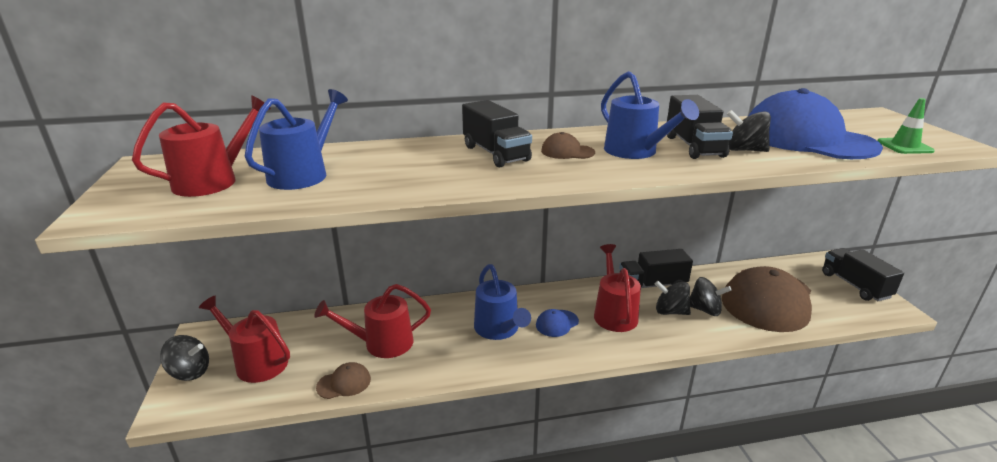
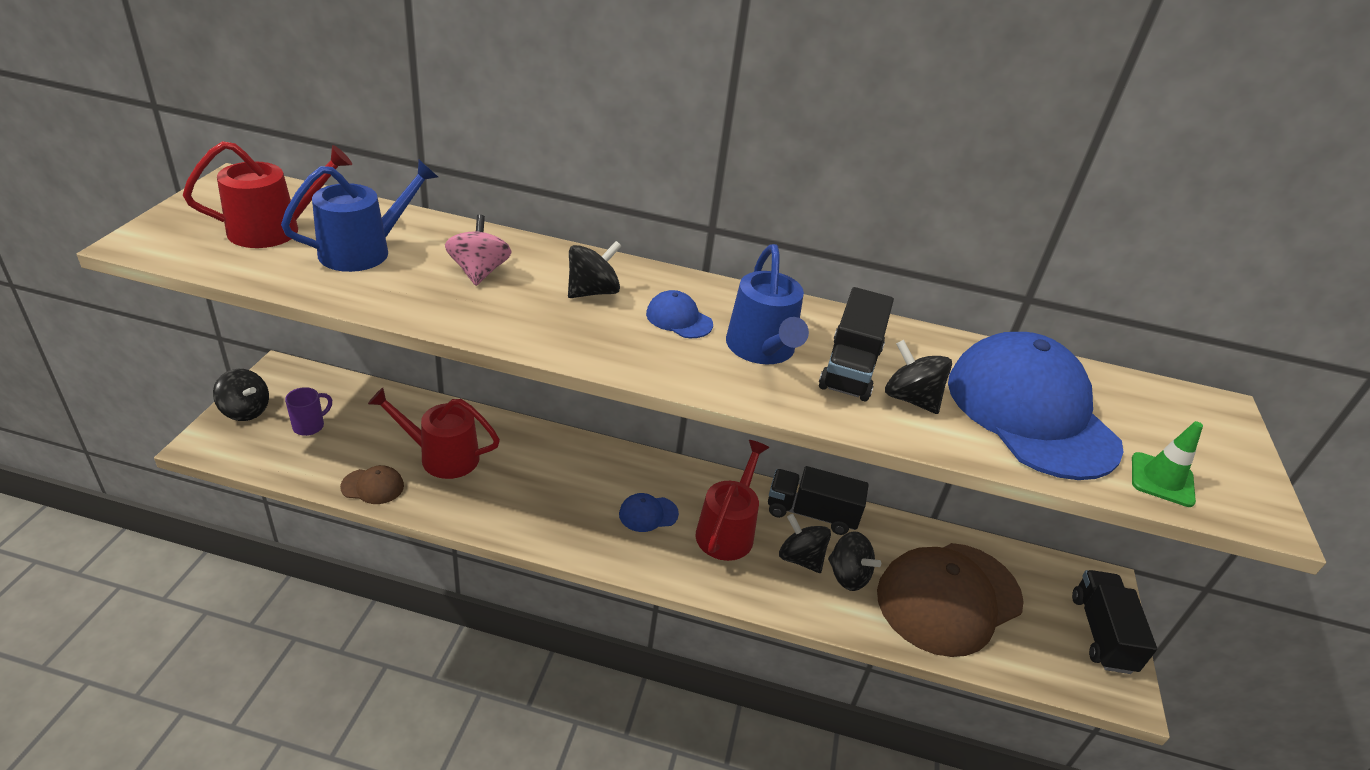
camera: 20 degrees right, 10 degrees up
red watering can [199,296,290,383] -> purple mug [285,387,332,436]
black truck [462,100,532,167] -> black spinning top [568,241,621,298]
blue watering can [474,264,531,340] -> none
brown cap [541,132,595,159] -> blue cap [646,290,713,338]
none -> pink spinning top [445,215,512,286]

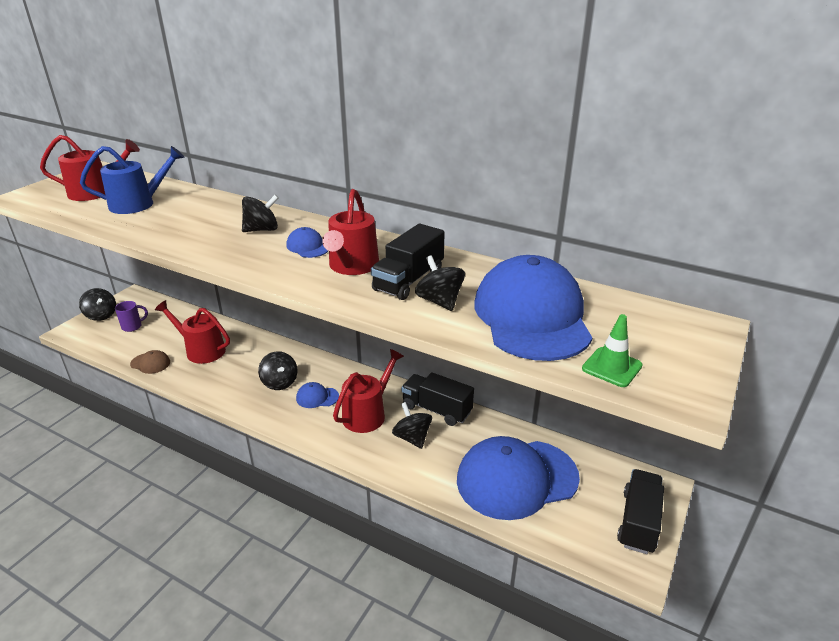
camera: 20 degrees right, 5 degrees down
pink spinning top [445,215,512,286] -> none
blue watering can [726,244,809,364] -> red watering can [322,189,379,275]
black spinning top [828,531,881,591] -> black spinning top moved to [258,351,297,390]
brown cap [877,543,1024,657] -> blue cap [457,436,580,520]

